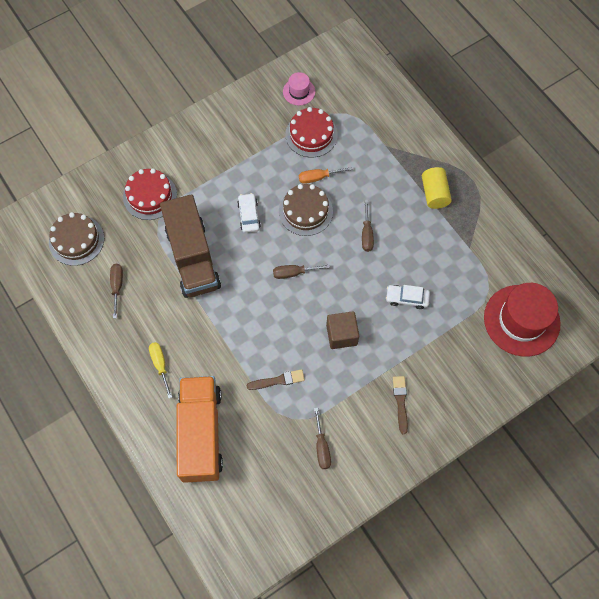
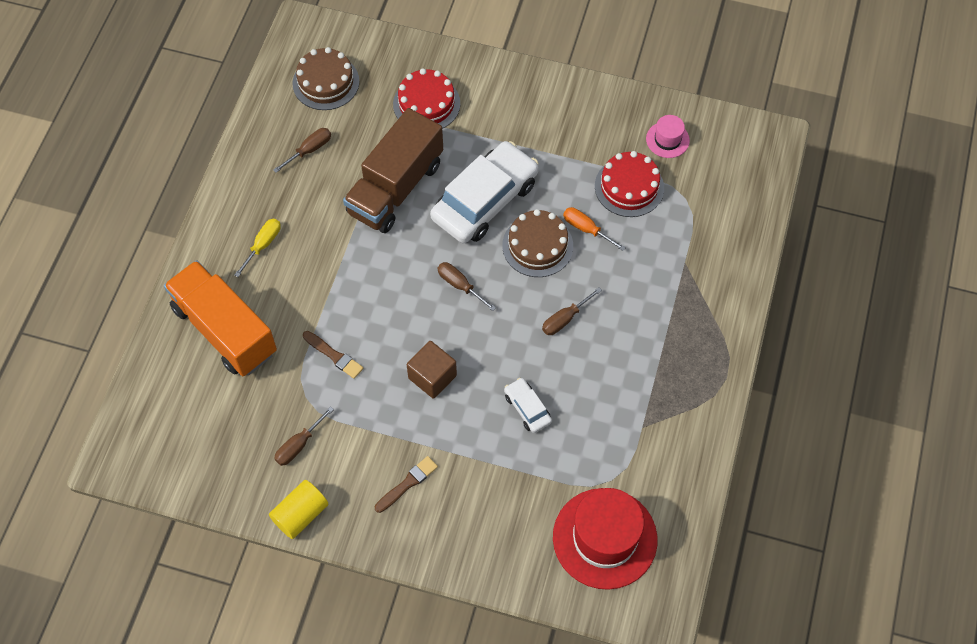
camera: 50 degrees right, 5 degrees down
orange truck [177,376,223,483] -> orange truck turned 90 degrees counterclockwise [164,260,277,376]
white car [237,193,261,233] -> white car [430,141,539,243], size x2.21
yellow cylinder [422,167,452,209] -> yellow cylinder moved to [269,480,328,539]

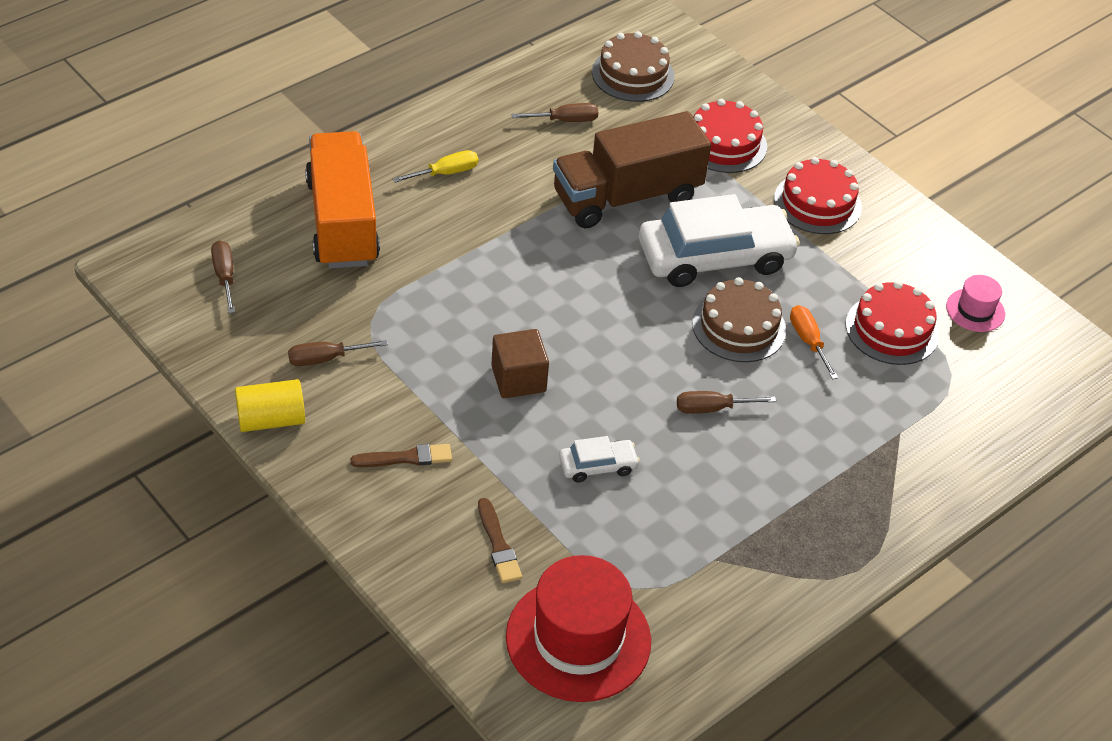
camera: 30 degrees right, 15 degrees down
brown brush [303,331,363,379] -> brown brush moved to [478,498,522,583]
brown screwdriver [438,262,496,311] -> brown screwdriver moved to [211,240,235,313]
white car [504,378,552,433] -> white car turned 75 degrees clockwise [559,436,640,483]
none -> red cake [774,157,862,234]

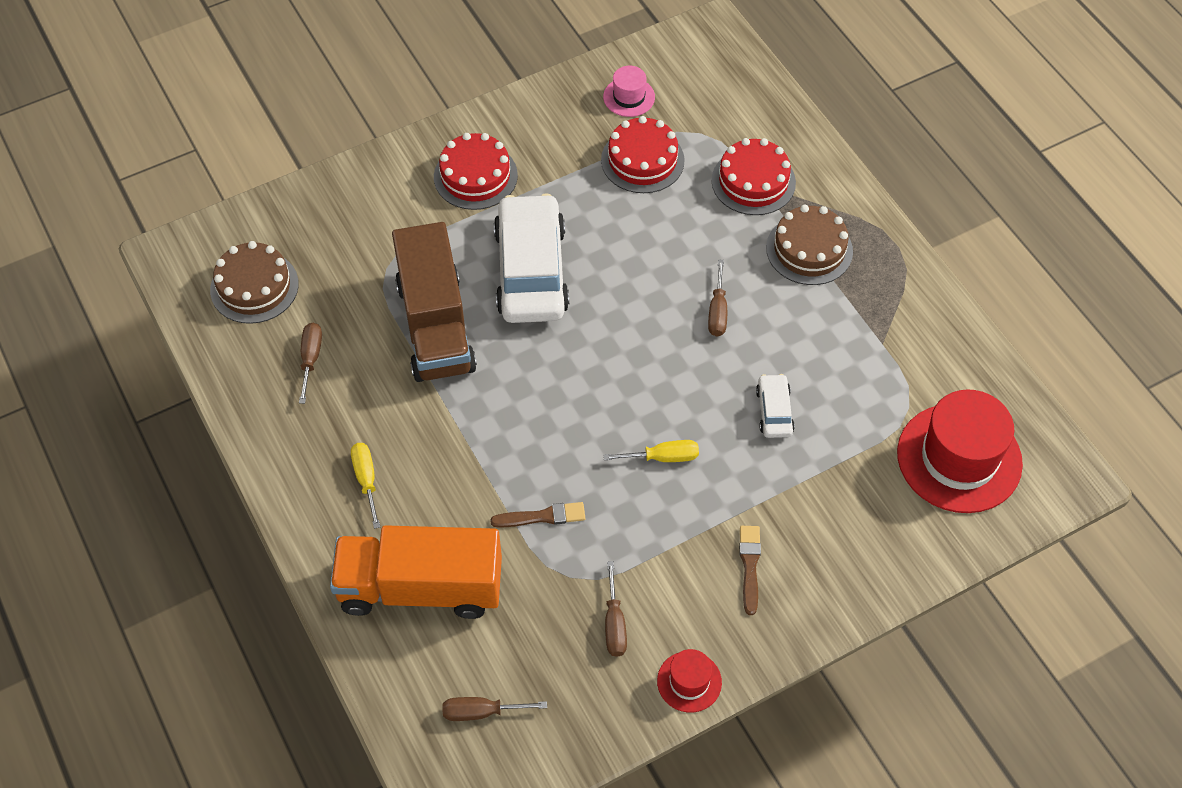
camera: 75 degrees left, 10 degrees up
yellow cylinder [235,379,305,432] -> red hat [657,649,722,713]
brown brush [478,498,522,583] -> brown brush moved to [490,502,585,528]
brown cube [491,329,549,398] -> yellow screwdriver [603,440,699,462]
brown cake [692,277,786,362] -> brown cake moved to [766,205,853,285]
red cake [693,99,767,173] -> red cake moved to [711,138,796,215]
orange screwdriver [790,305,838,379] -> none

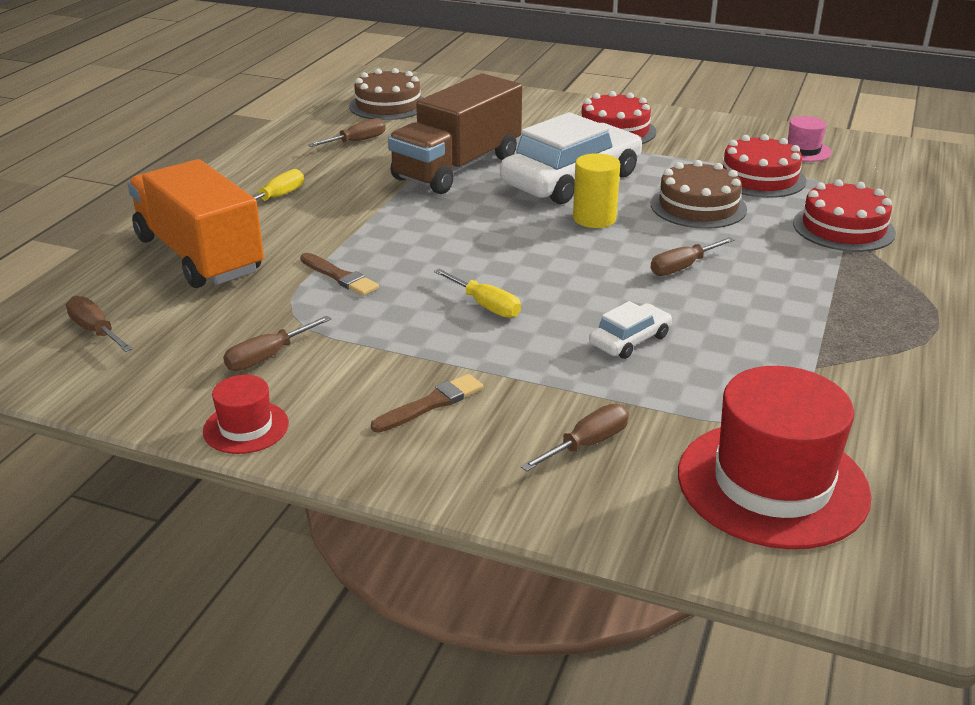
camera: 50 degrees right, 25 degrees down
brown cake [766,205,853,285] -> brown cake moved to [651,160,747,229]
none -> brown screwdriver [520,404,629,472]
none -> yellow cylinder [573,153,620,228]

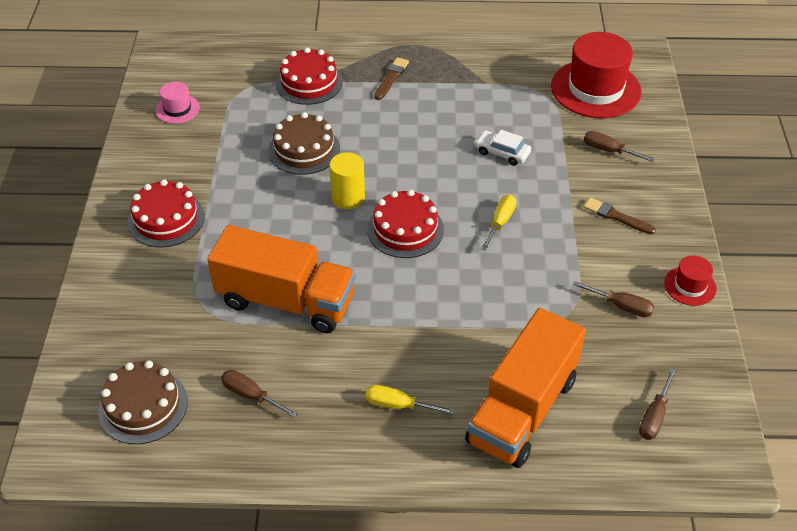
camera: 110 degrees left, 15 degrees up
brown brush [300,253,379,296] -> brown brush moved to [374,57,409,100]
brown truck [388,73,522,194] -> orange truck [207,225,356,333]
white car [500,112,642,204] -> none
brown screwdriver [650,237,735,276] -> none
red cake [722,134,806,198] -> red cake moved to [367,190,444,258]

